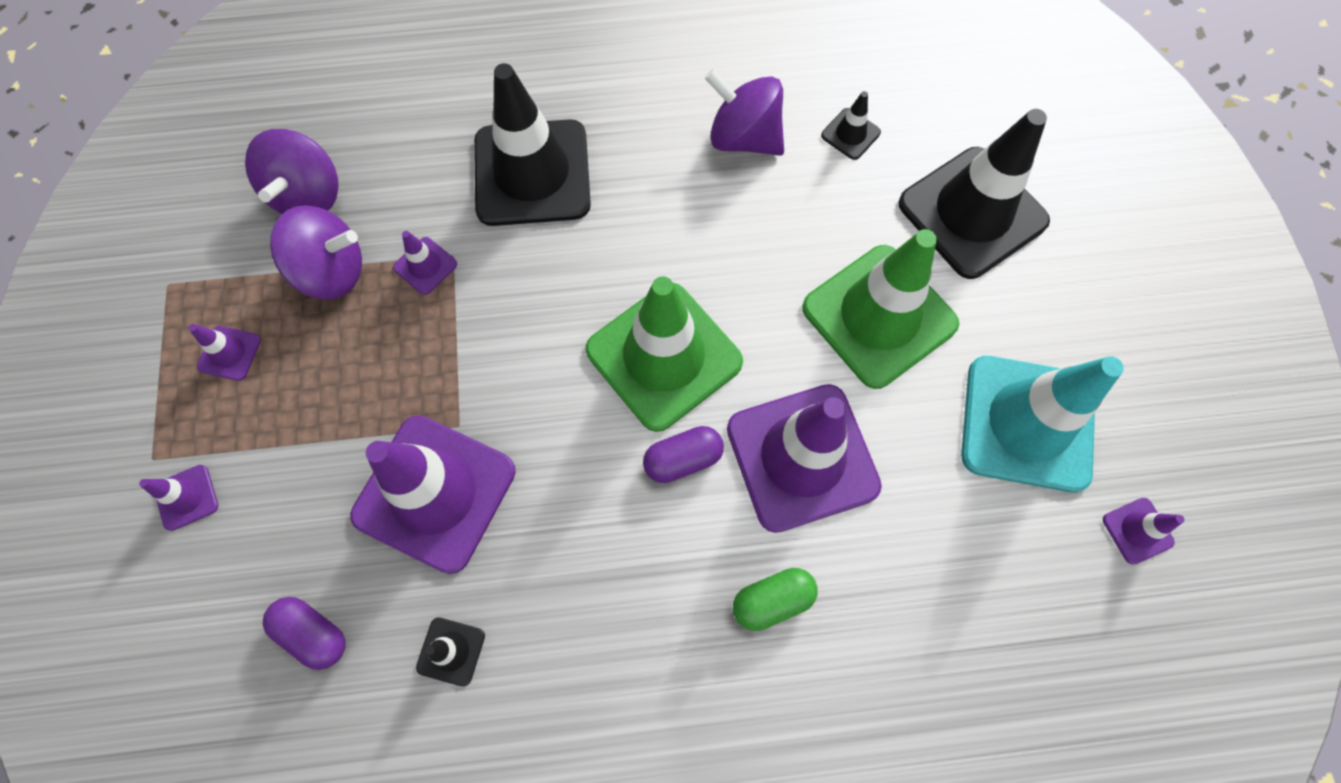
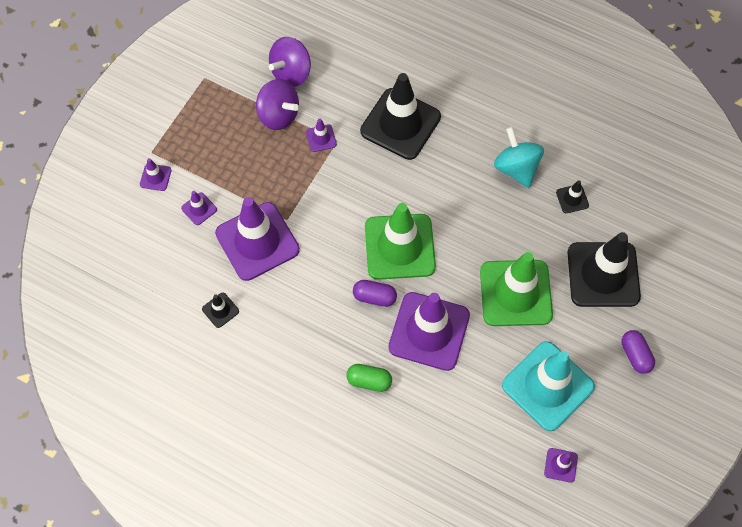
camera: 35 degrees right, 5 degrees down
purple traffic cone [189,324,261,381] -> purple traffic cone moved to [181,191,217,225]
purple capsule [263,597,345,670] -> purple capsule moved to [622,330,655,374]
purple spinning top [705,69,784,156] -> turquoise spinning top [494,127,544,188]

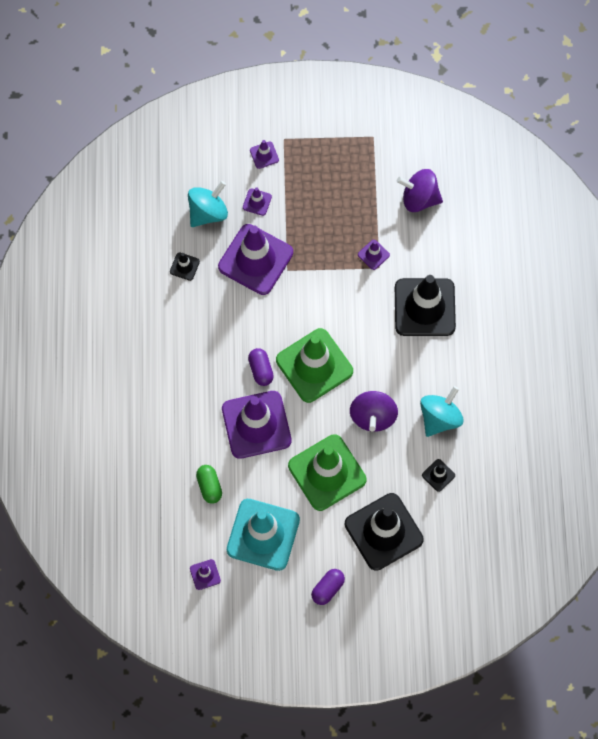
camera: 60 degrees right, 5 degrees up
purple spinning top [256,79,299,130] -> purple spinning top moved to [350,391,398,432]
green capsule [346,364,392,392] -> green capsule moved to [196,465,222,504]
none -> turquoise spinning top [188,181,228,227]

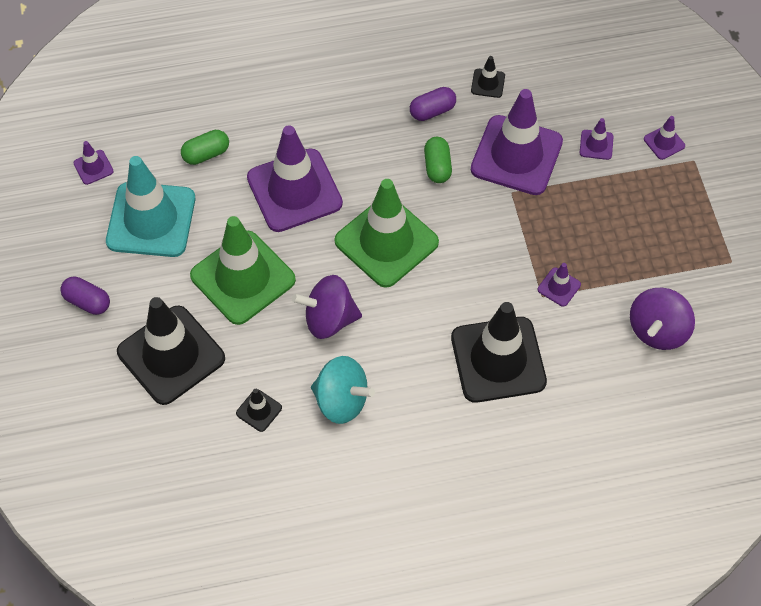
camera: 80 degrees right, 10 degrees down
turquoise spinning top [188,181,228,227] -> none
purple capsule [248,348,274,386] -> purple capsule moved to [410,87,456,121]
purple spinning top [397,169,443,212] -> purple spinning top turned 150 degrees counterclockwise [630,288,695,350]
none -> green capsule [424,137,452,183]

